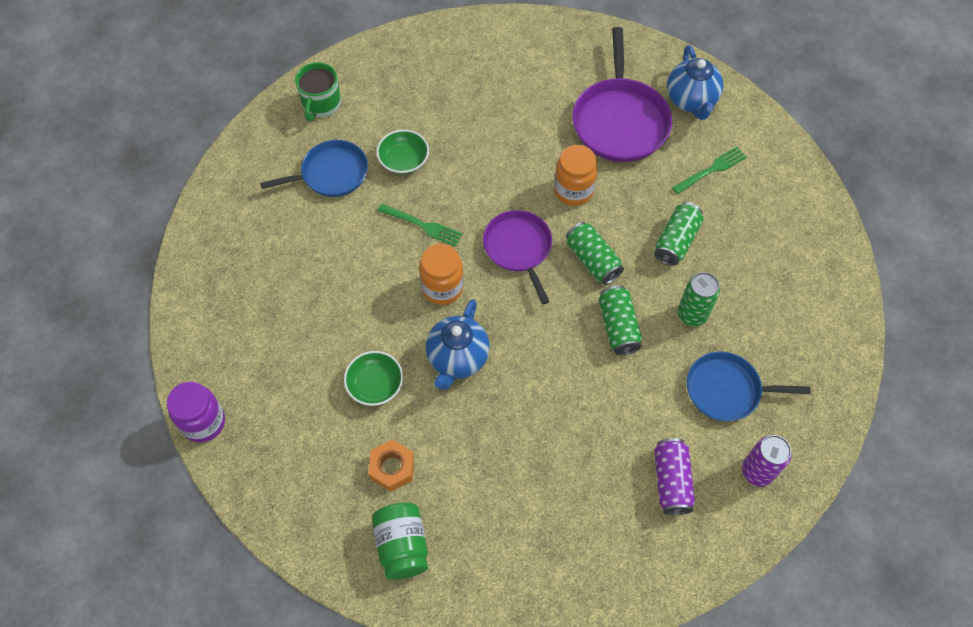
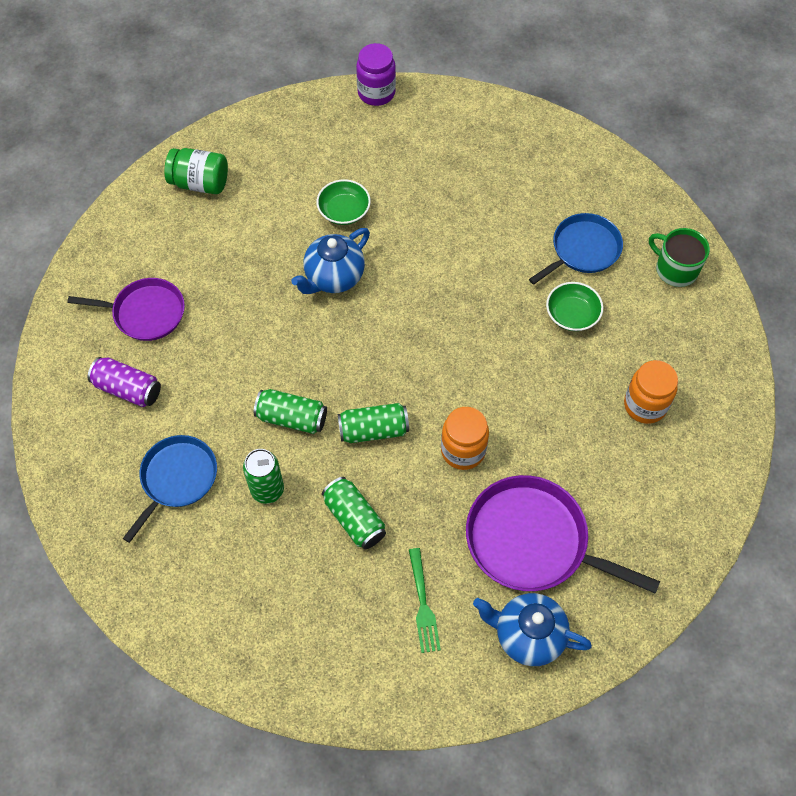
camera: 115 degrees right, 0 degrees up
blue pan [260,140,368,197] -> blue pan turned 135 degrees counterclockwise [529,213,623,285]
orange nut [368,439,414,492] -> none
green fork [378,204,463,247] -> none
orange jar [419,244,464,305] -> orange jar moved to [624,360,678,424]
blue teapot [426,299,490,390] -> blue teapot turned 90 degrees counterclockwise [291,228,370,294]
purple pan [483,210,552,304] -> purple pan moved to [67,278,185,341]
purple can [742,435,792,487] -> none

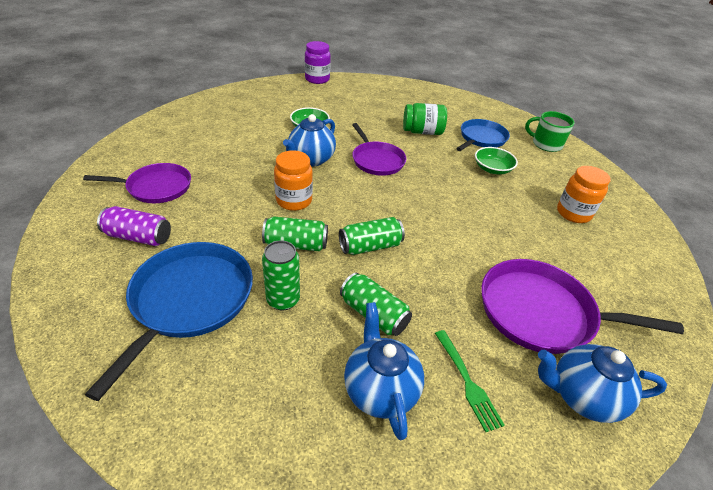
camera: 15 degrees left, 20 degrees down
blue pan [123,435,217,543] -> blue pan [85,242,253,401], size x1.53
green jar [164,148,228,194] -> green jar moved to [403,103,447,135]
orange jar [441,407,489,470] -> orange jar moved to [274,150,313,211]
none -> blue teapot [344,302,424,440]
none -> purple pan [352,123,406,176]

